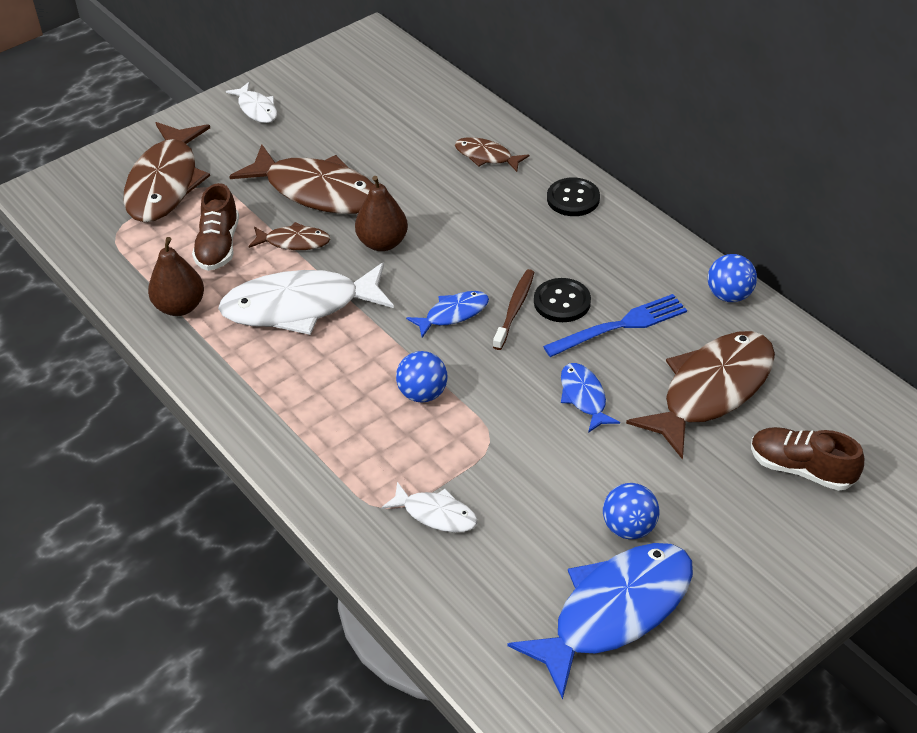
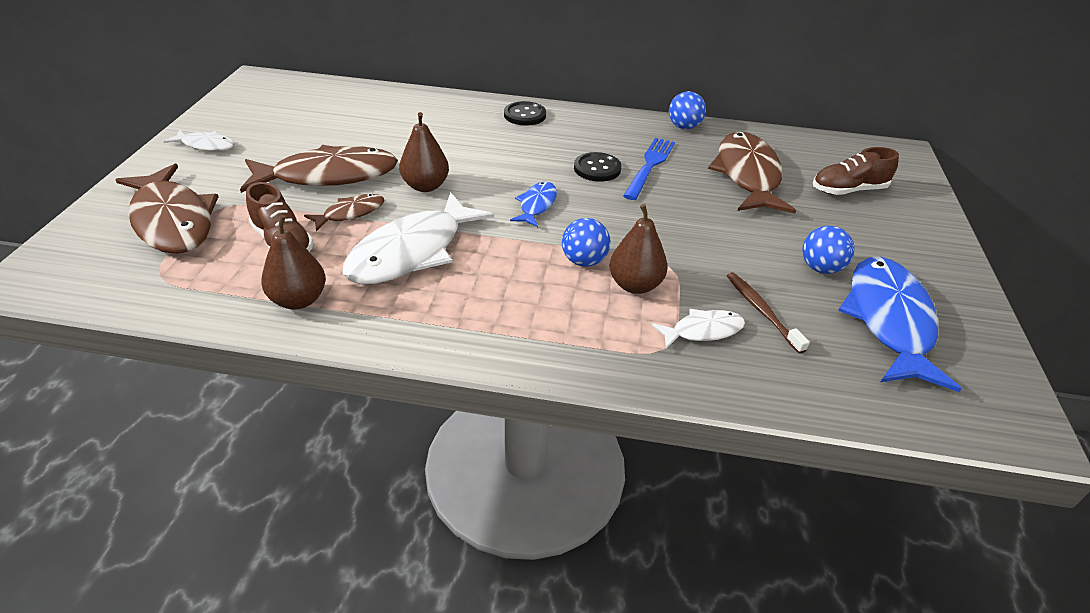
camera: 45 degrees left, 5 degrees down
brown fish [455,137,530,172] -> none
brown toothbrush [493,269,534,350] -> brown toothbrush moved to [727,272,810,354]
blue fish [561,363,620,433] -> none
none -> brown pear [609,204,668,294]

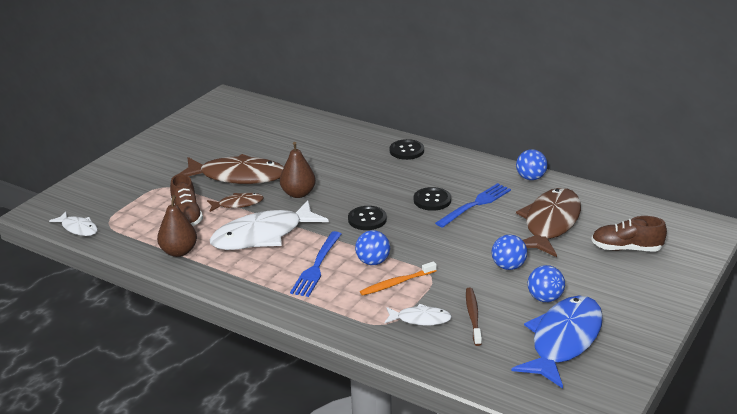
camera: 25 degrees right, 10 degrees down
brown fish [116,164,219,254] -> none
white fish [163,130,235,151] -> white fish moved to [49,211,98,236]
blue fish [510,182,557,227] -> black button [348,206,387,230]
brown pear [609,204,668,294] -> orange toothbrush [360,261,437,296]
none -> blue fork [290,231,341,297]
none -> blue ball [492,234,527,270]

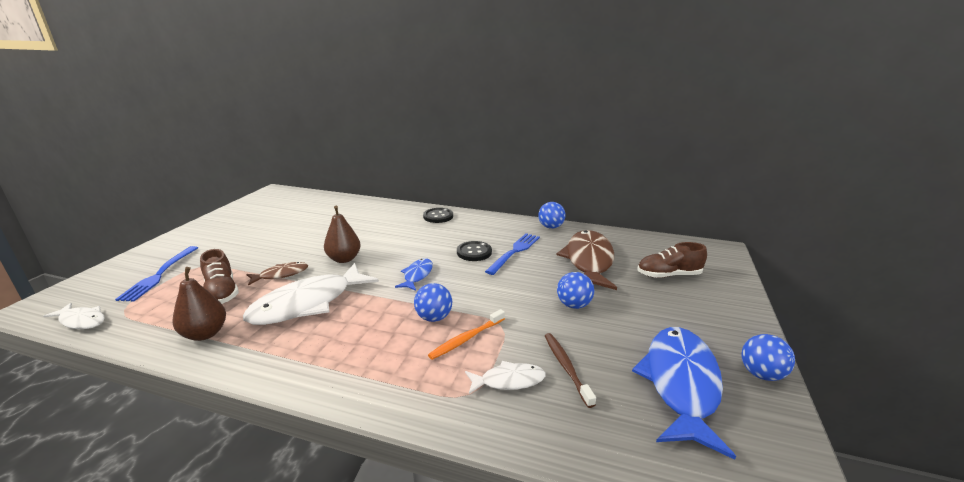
camera: 15 degrees left, 5 degrees down
brown fish [179,154,284,184] -> none
blue fork [290,231,341,297] -> blue fork moved to [115,246,198,302]
black button [348,206,387,230] -> blue fish [395,258,433,291]
blue ball [528,265,565,302] -> blue ball moved to [741,334,795,381]

